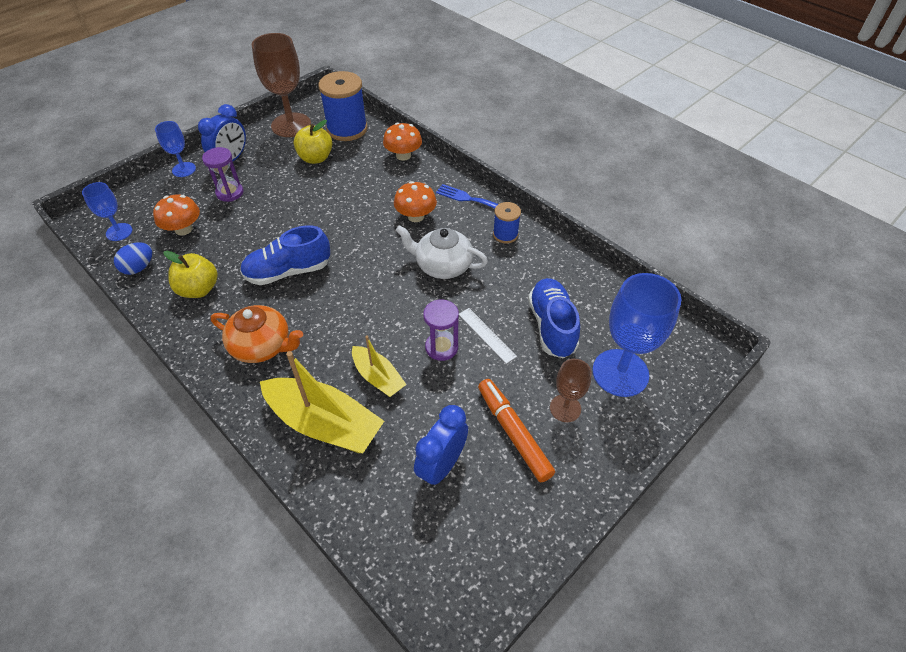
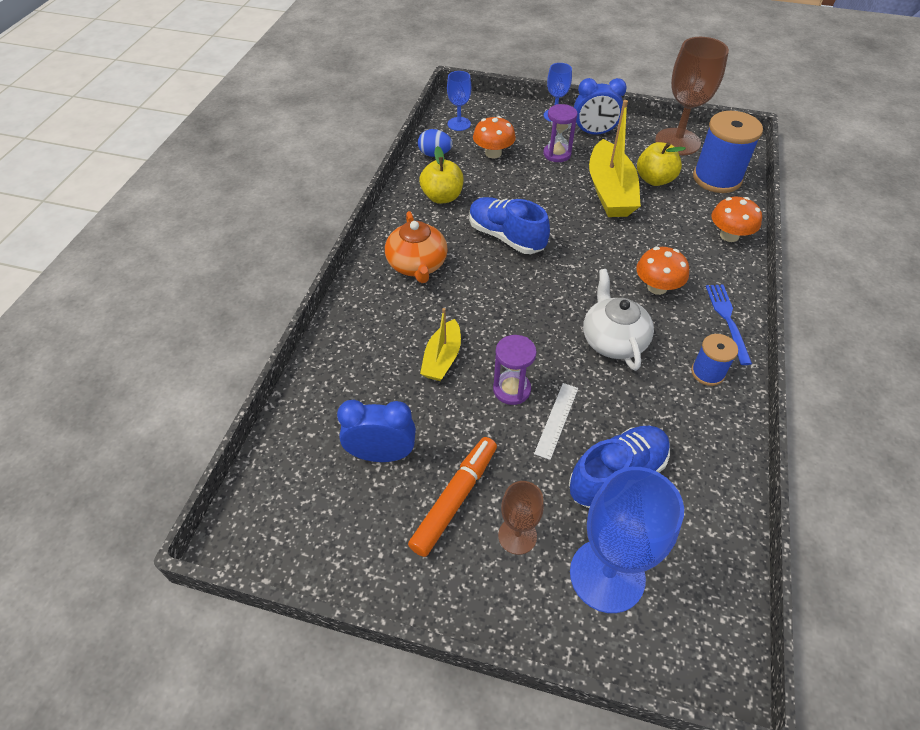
camera: 60 degrees right, 0 degrees up
yellow boat [260,351,384,453] -> yellow boat moved to [589,100,641,217]

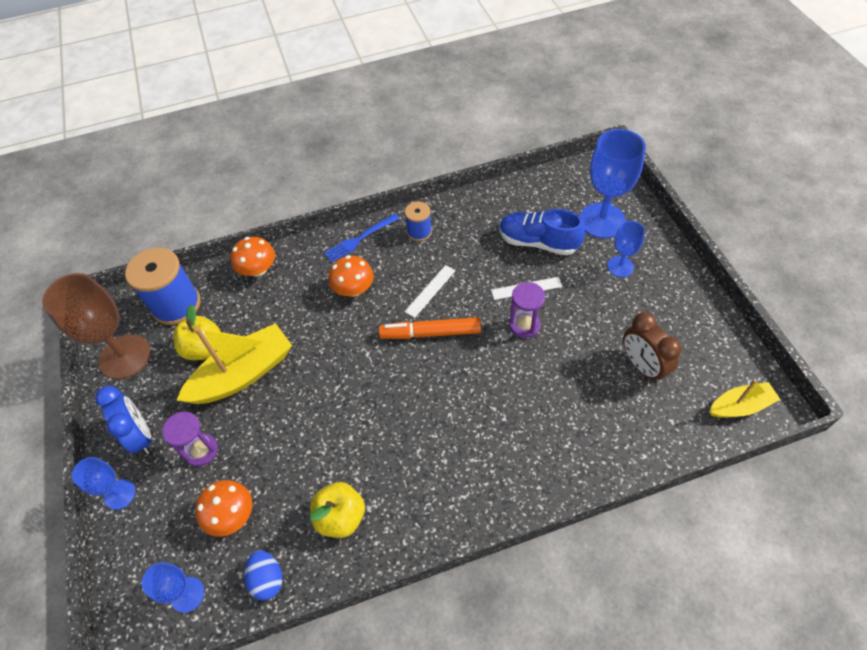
camera: 120 degrees left, 5 degrees up
blue clock [337,400,416,462] -> brown clock [623,312,681,383]
orange teapot [385,211,448,283] -> none
orange marker [408,437,497,557] -> orange marker moved to [379,317,481,339]
yellow boat [420,308,461,381] -> yellow boat moved to [709,379,780,418]
blue shoe [469,197,550,254] -> none
brown goblet [498,481,544,555] -> blue goblet [607,221,645,277]
white teapot [583,269,654,371] -> white ruler [404,265,456,318]

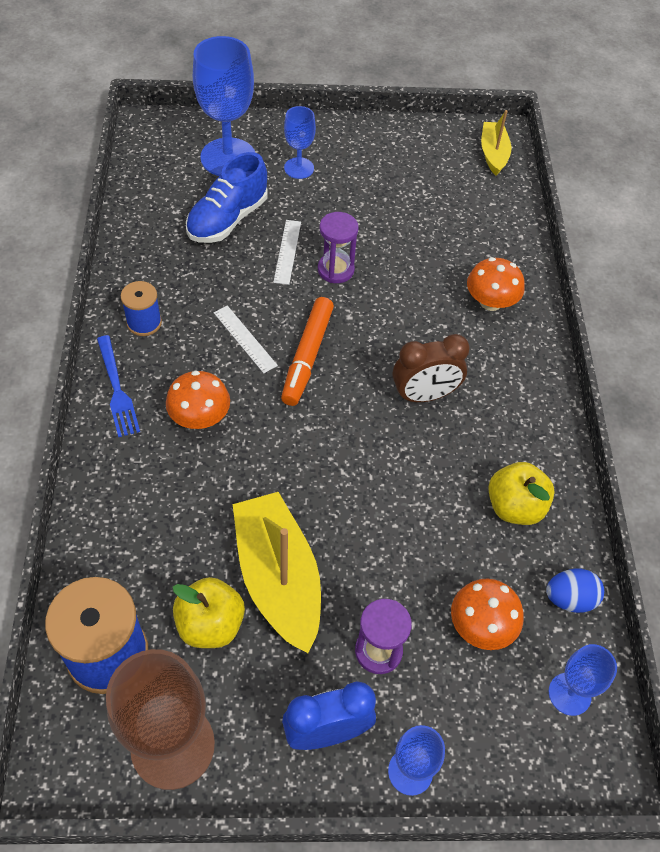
camera: 80 degrees left, 0 degrees up
orange mushroom [231,237,275,277] -> orange mushroom moved to [467,257,525,311]
brown clock [623,312,681,383] -> brown clock moved to [393,334,470,402]

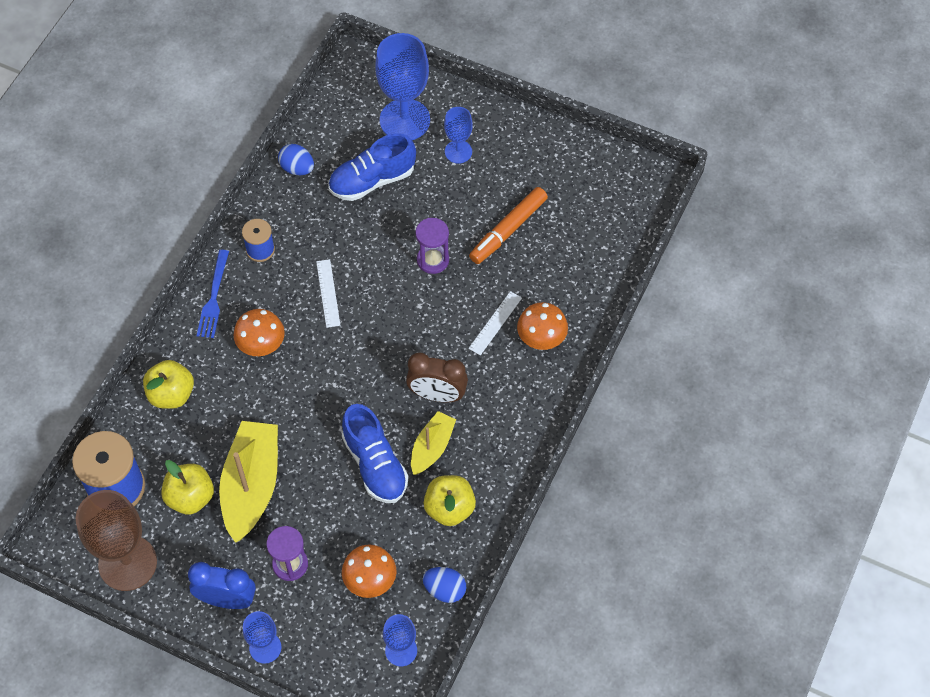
camera: 30 degrees right, 5 degrees up
white ruler [273,220,301,285] -> white ruler moved to [468,291,522,355]
orange marker [281,297,334,406] -> orange marker moved to [469,187,548,264]
yellow boat [481,110,511,176] -> yellow boat moved to [411,411,456,475]
none -> yellow apple [143,360,194,409]
none -> blue egg [278,144,314,175]
none -> blue shoe [342,404,408,503]

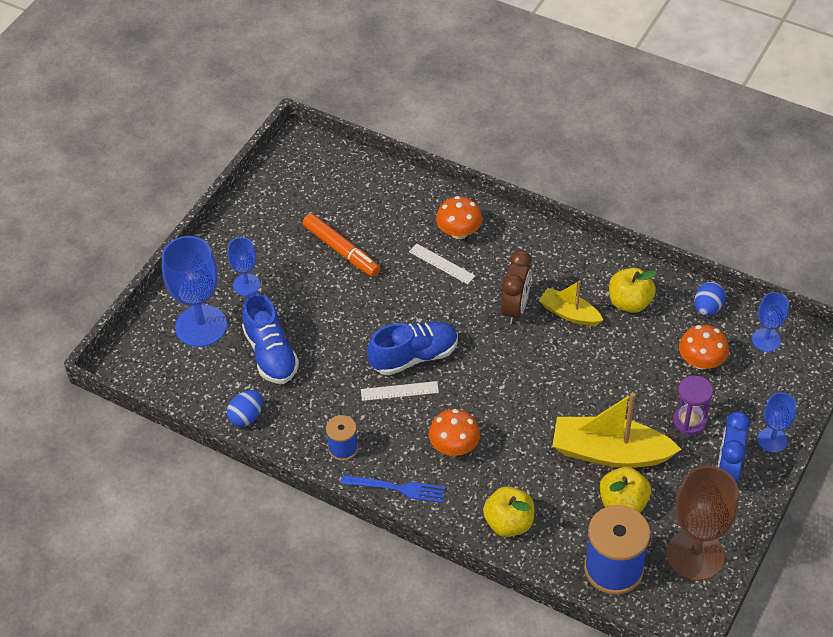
camera: 85 degrees left, 10 degrees down
blue shoe [342,404,408,503] -> blue shoe moved to [367,321,458,375]
purple hourglass [415,218,449,274] -> none

